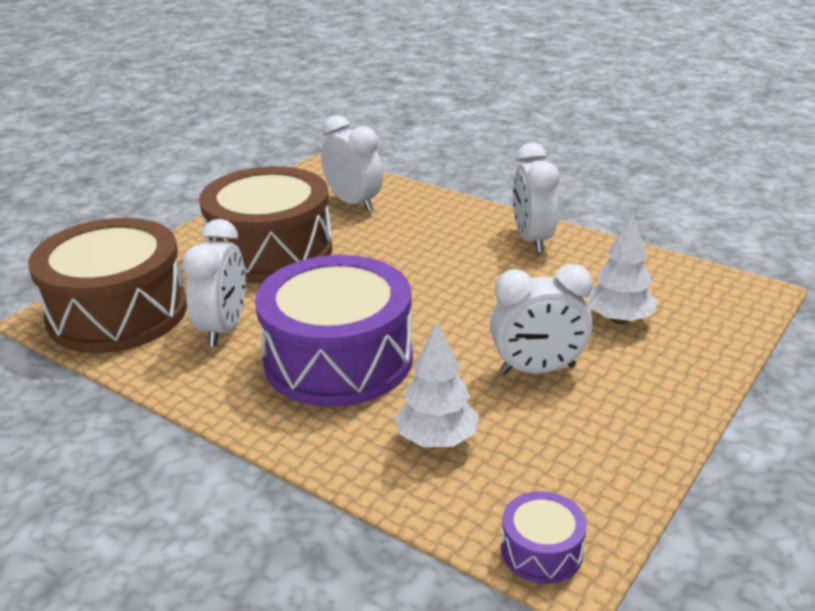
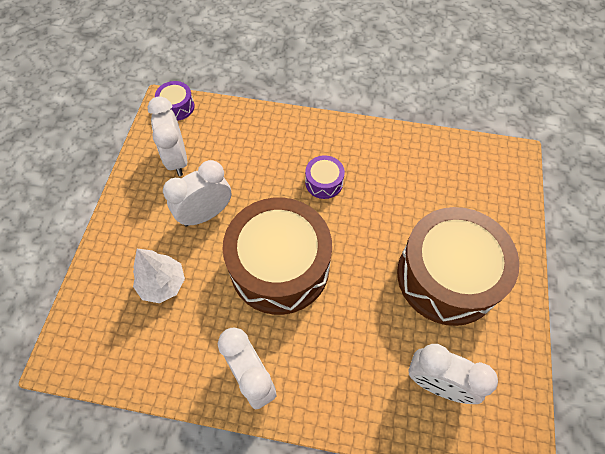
camera: 155 degrees right, 30 degrees up
brown drum [28,218,187,353] -> brown drum moved to [222,198,332,315]
white clock [182,219,246,347] -> white clock moved to [148,96,187,176]
purple drum [255,255,413,407] -> purple drum [305,155,345,199], size x0.42
white tree [395,322,479,447] -> none

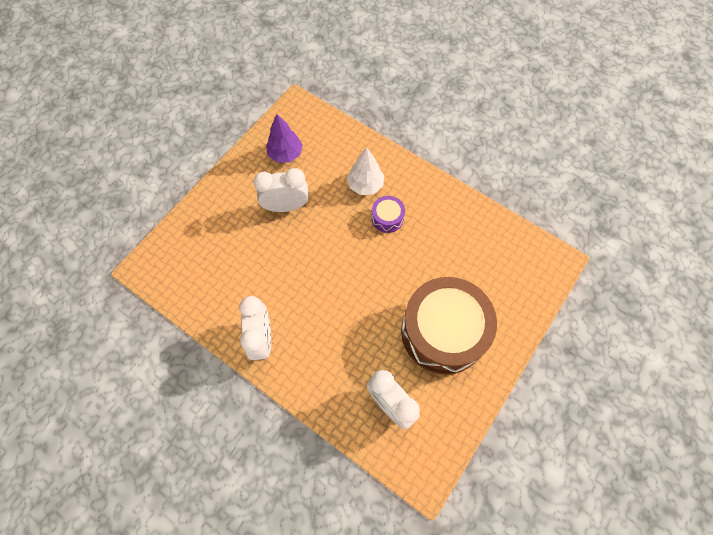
camera: 25 degrees right, 5 degrees up
white tree [133,249,185,303] -> white tree moved to [347,147,384,195]
white clock [148,96,187,176] -> purple tree [266,114,303,163]
purple drum [155,81,195,121] -> none
brown drum [222,198,332,315] -> none

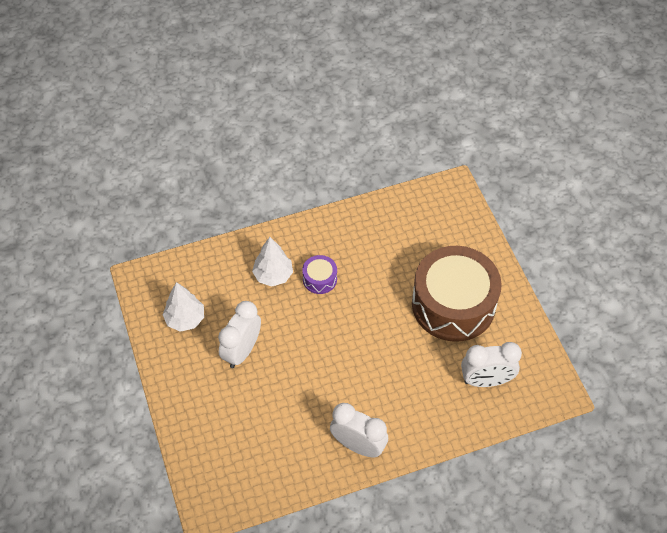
camera: 55 degrees left, 10 degrees down
purple tree [266,114,303,163] -> white tree [162,282,204,332]

